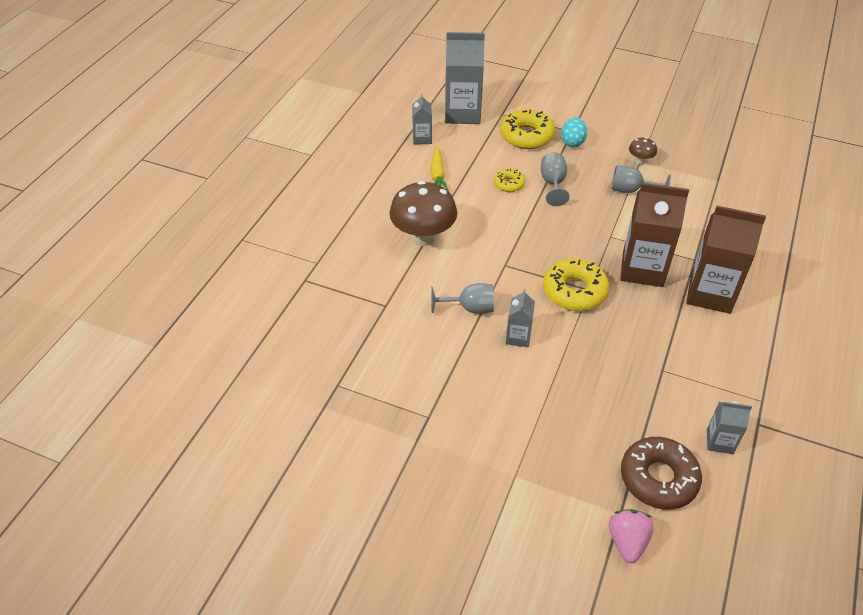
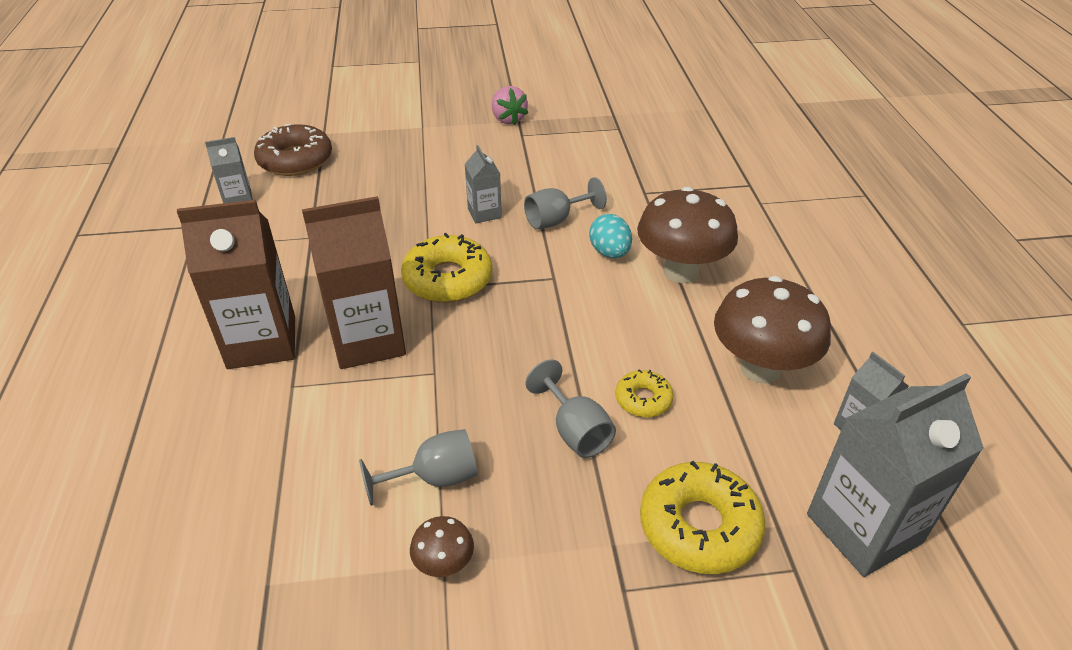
camera: 150 degrees right, 5 degrees down
yellow carrot [430,146,449,192] -> brown mushroom [714,276,831,384]
turquoise egg [561,117,587,147] -> turquoise egg moved to [589,214,632,258]
pink strawberry [609,509,654,563] -> pink strawberry moved to [492,86,528,125]

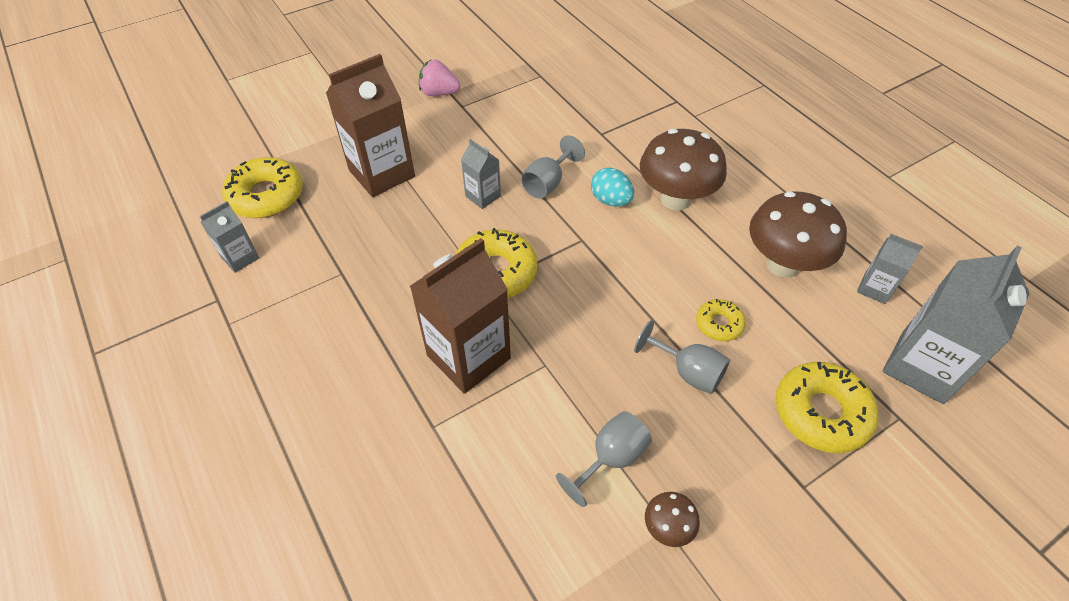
camera: 25 degrees left, 10 degrees up
brown carton [177,200,295,369] -> brown carton moved to [326,54,415,197]
brown donut [254,124,332,176] -> yellow donut [222,157,303,218]
pink strawberry [492,86,528,125] -> pink strawberry turned 150 degrees clockwise [419,60,461,96]

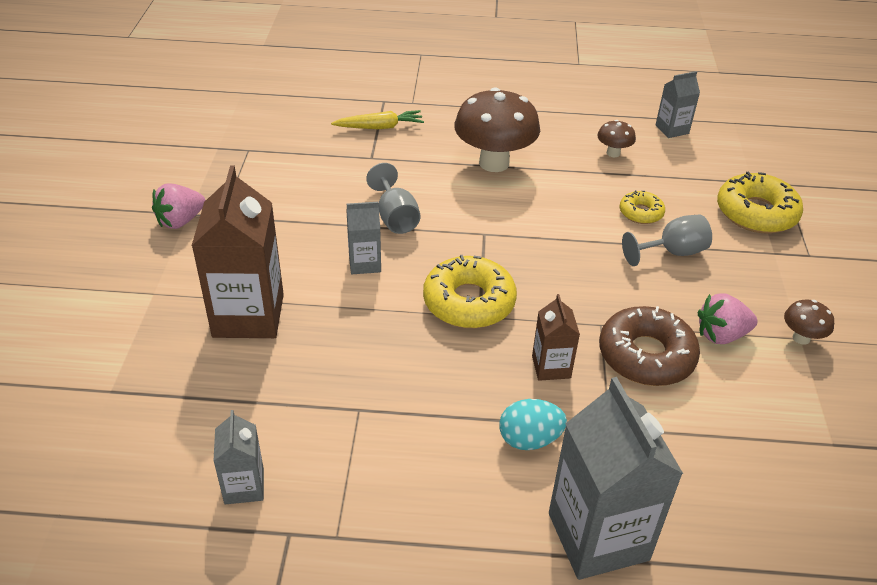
camera: 55 degrees left, 10 degrees down
yellow donut [222,157,303,218] -> none
brown carton [410,238,511,394] -> brown carton [532,294,580,381], size x0.51
grey goblet [556,411,652,507] -> pink strawberry [698,293,758,344]
turquoise egg [591,168,634,207] -> turquoise egg moved to [499,399,567,450]
brown mushroom [749,191,847,278] -> brown mushroom [597,120,636,157], size x0.46
grey carton [882,246,1030,404] -> grey carton moved to [549,377,683,580]
none -> yellow carrot [331,110,424,129]
none -> brown donut [599,306,700,386]

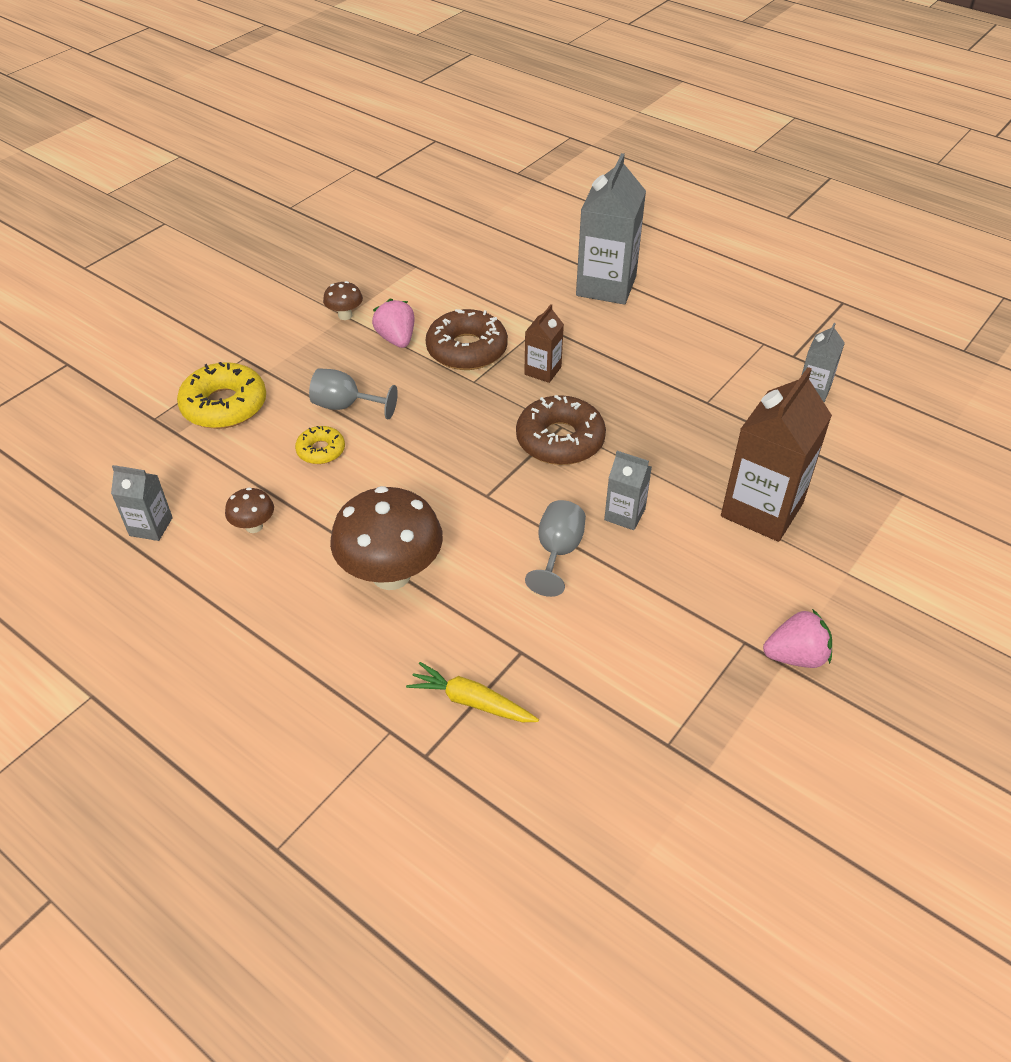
camera: 145 degrees left, 5 degrees up
yellow donut [423,255,517,328] -> brown donut [516,395,606,465]
turquoise egg [499,399,567,450] -> none
pink strawberry [698,293,758,344] -> pink strawberry turned 135 degrees counterclockwise [372,298,415,348]

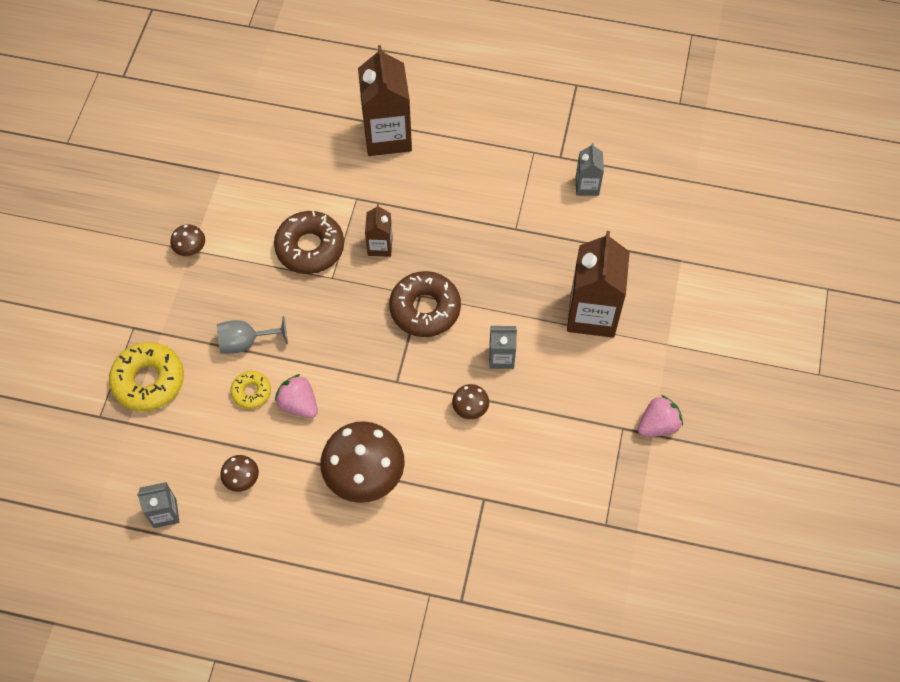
camera: 25 degrees left, 15 degrees up
pink strawberry [372,298,415,348] -> pink strawberry moved to [275,374,318,418]
yellow carrot [406,662,539,722] -> none
grey goblet [525,500,586,597] -> brown mushroom [452,384,489,419]
grey carton [576,153,646,305] -> brown carton [358,45,412,156]

